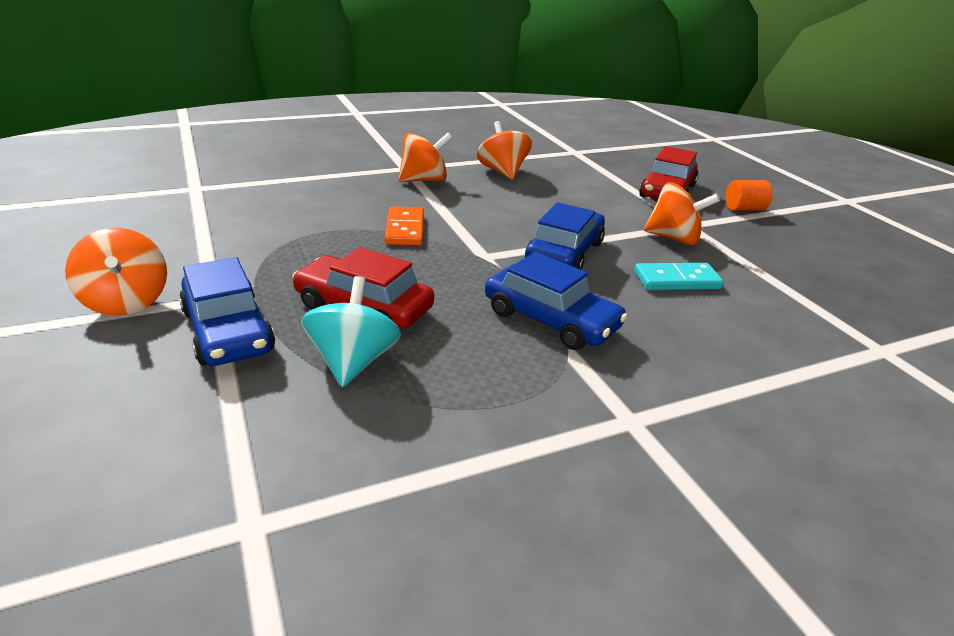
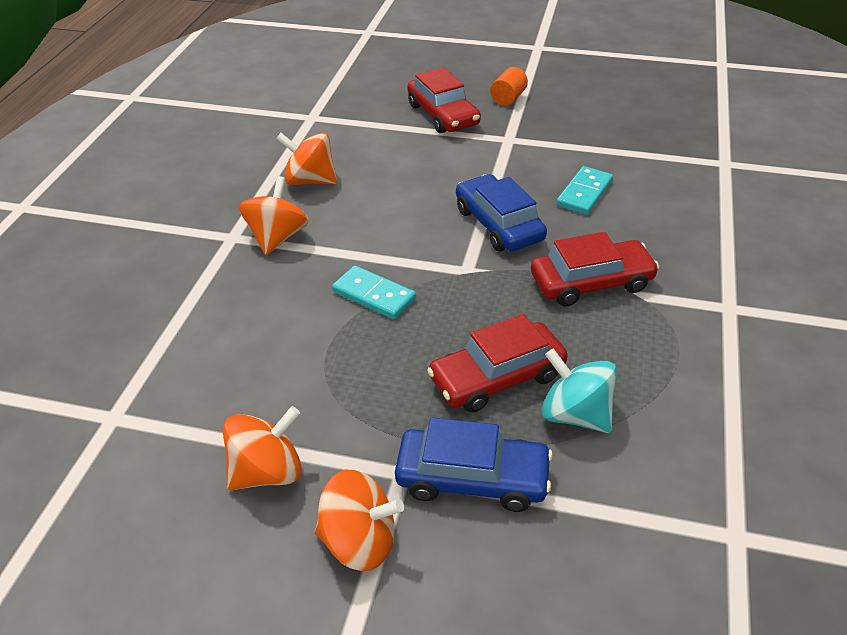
camera: 50 degrees left, 10 degrees up
orange domino [385,207,424,245] -> turquoise domino [332,266,416,319]
blue car [485,252,628,350] -> red car [531,232,659,306]
orange spinning top [644,182,720,245] -> orange spinning top moved to [223,406,302,490]

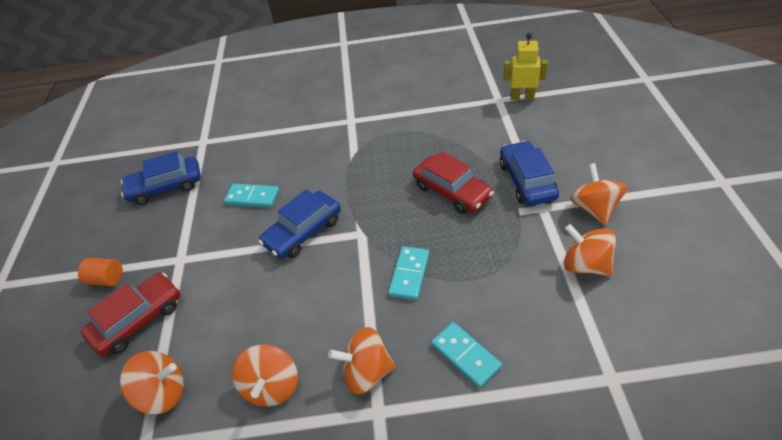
camera: 105 degrees left, 5 degrees up
red car [531,232,659,306] -> none
turquoise spinning top [542,348,617,433] -> none
none -> orange spinning top [120,351,184,414]
none -> blue car [121,151,201,205]
none -> turquoise domino [431,322,502,388]
none -> yellow robot [503,33,548,100]

